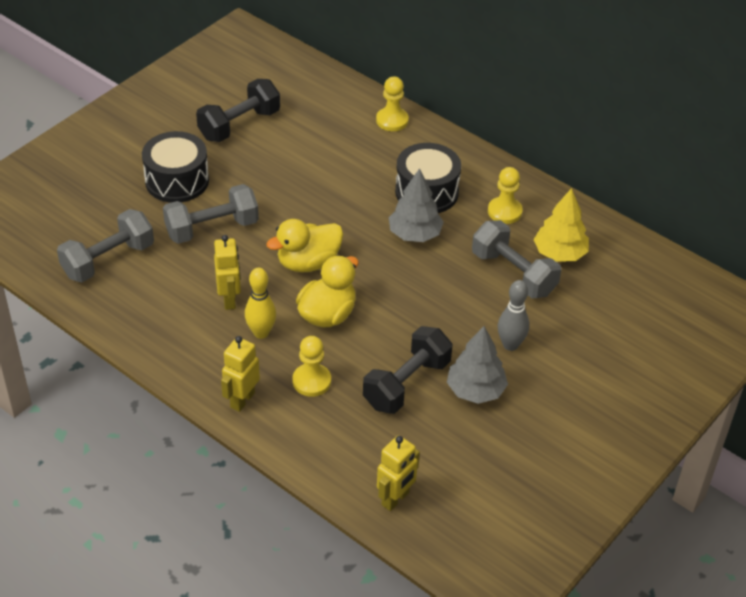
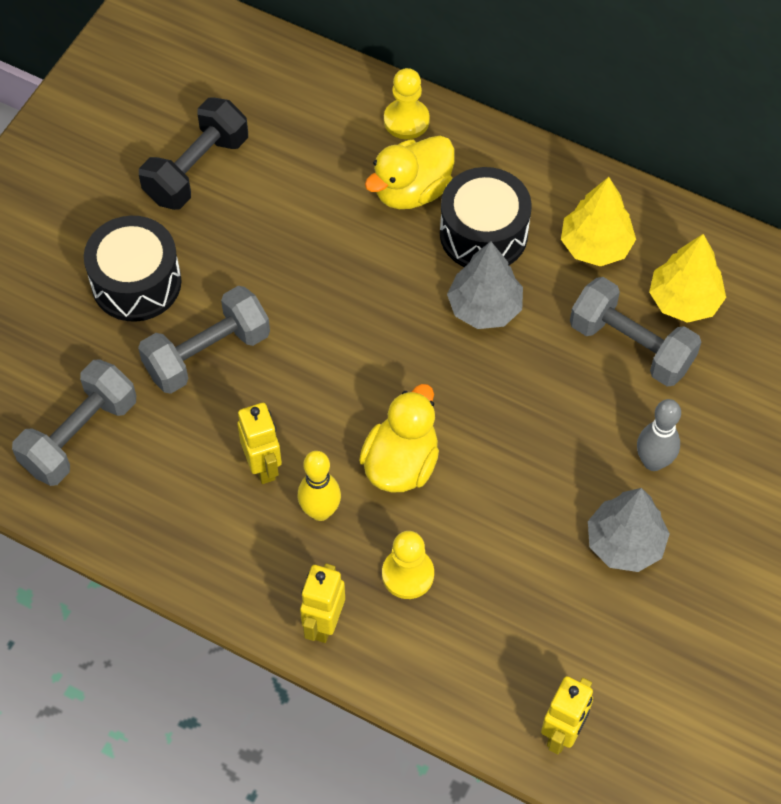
camera: 10 degrees left, 15 degrees up
yellow duck [266,219,343,272] -> yellow duck moved to [365,136,455,209]
black dumbbell [363,326,452,414] -> none
yellow pawn [488,167,523,224] -> yellow tree [561,177,636,266]

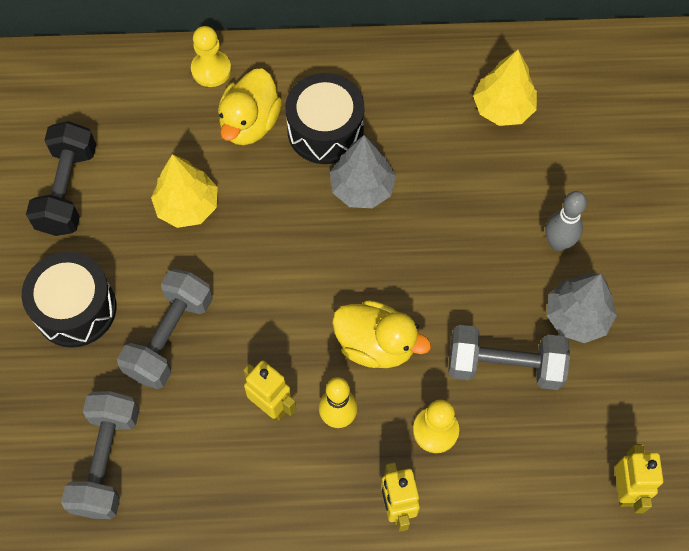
camera: 30 degrees left, 5 degrees up
yellow duck [359,384,439,492] -> yellow duck turned 120 degrees clockwise [332,300,431,368]
yellow tree [561,177,636,266] -> yellow tree moved to [151,154,218,228]
grey dumbbell [570,277,701,387] -> grey dumbbell moved to [448,325,570,390]

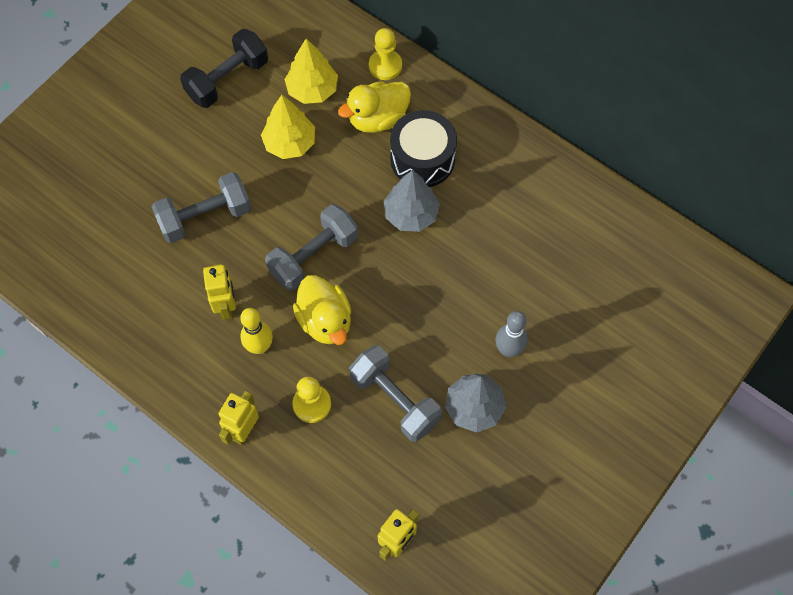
camera: 40 degrees right, 0 degrees up
black drum [22,252,116,348] -> none
grey dumbbell [61,391,139,519] -> grey dumbbell moved to [265,204,358,291]
yellow tree [473,50,537,126] -> yellow tree moved to [284,38,338,104]

